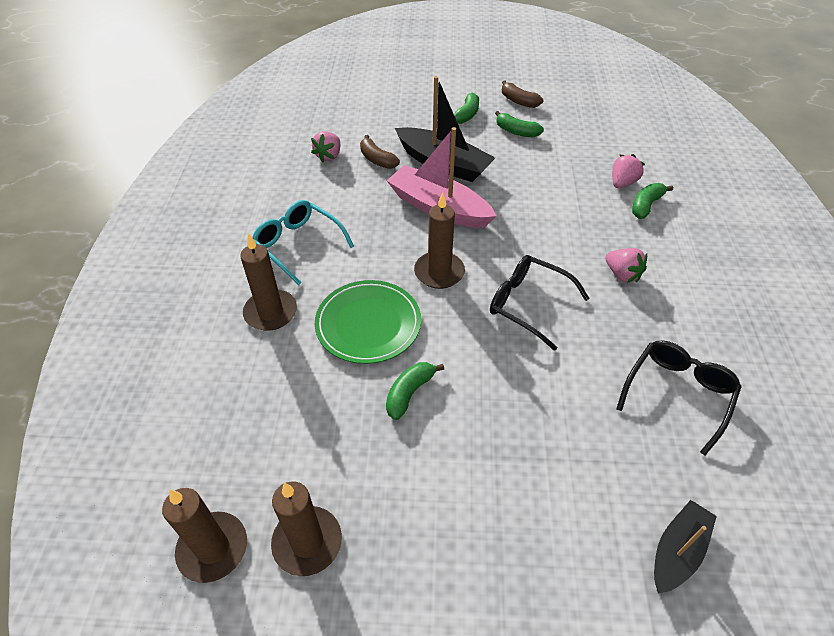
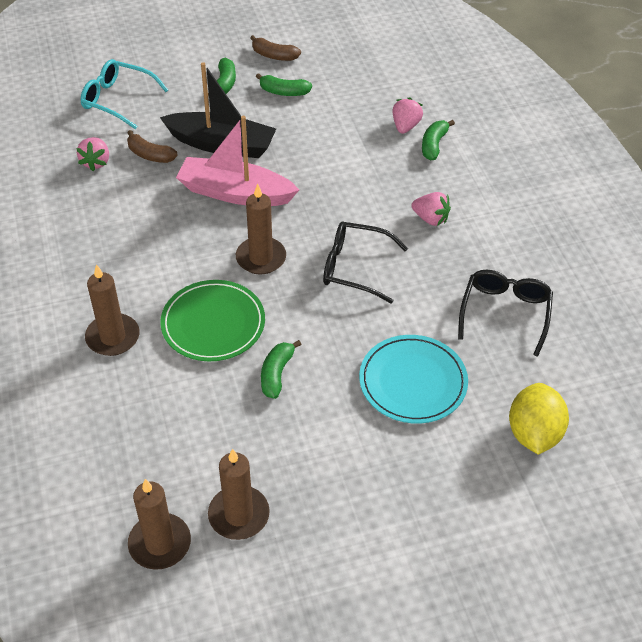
camera: 20 degrees left, 0 degrees up
turquoise glasses [252,200,354,285] -> turquoise glasses moved to [81,59,168,129]
black boat [654,500,717,593] -> yellow lemon [509,383,569,455]
none -> turquoise plate [359,335,468,424]

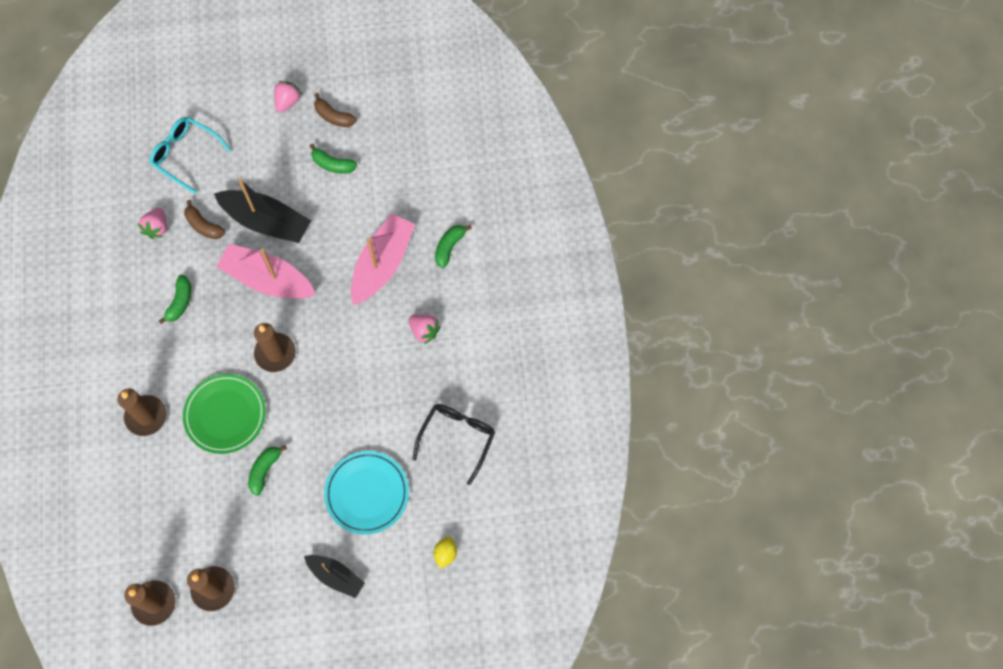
camera: 10 degrees right, 20 degrees up
green banana [208,58,236,96] -> green banana moved to [159,275,191,324]
black glasses [323,221,408,304] -> none
pink strawberry [392,97,423,134] -> pink strawberry moved to [274,81,302,112]
yellow lemon [509,383,569,455] -> yellow lemon [434,537,457,568], size x0.52
none -> black boat [304,555,365,598]
none -> pink boat [351,214,415,305]

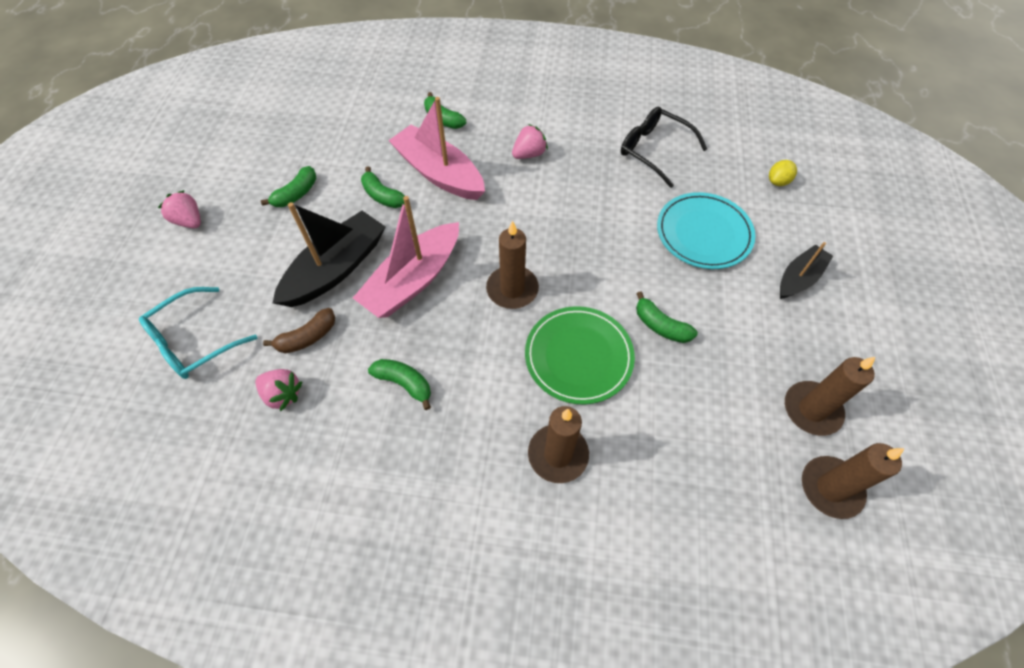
camera: 75 degrees left, 10 degrees down
brown banana [314,93,357,127] -> none
yellow lemon [434,537,457,568] -> yellow lemon turned 75 degrees counterclockwise [769,160,797,186]
none -> green banana [361,166,405,208]

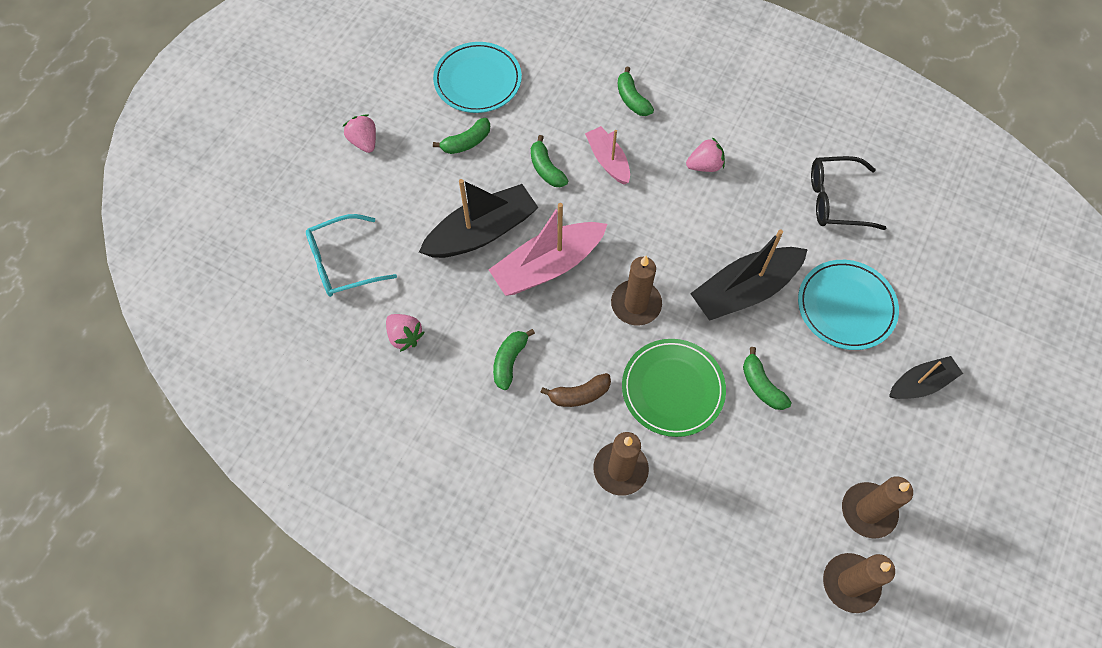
camera: 20 degrees right, 5 degrees up
brown banana [263,308,335,353] -> brown banana moved to [540,373,611,407]
green banana [368,359,431,410] -> green banana turned 120 degrees counterclockwise [493,329,535,390]
pink boat [388,97,485,200] -> pink boat [585,126,630,184], size x0.59
black glasses [621,107,707,188] -> black glasses turned 60 degrees counterclockwise [811,156,886,230]
yellow lemon [769,160,797,186] -> none
none -> turquoise plate [433,42,522,113]
none -> black boat [690,229,808,321]

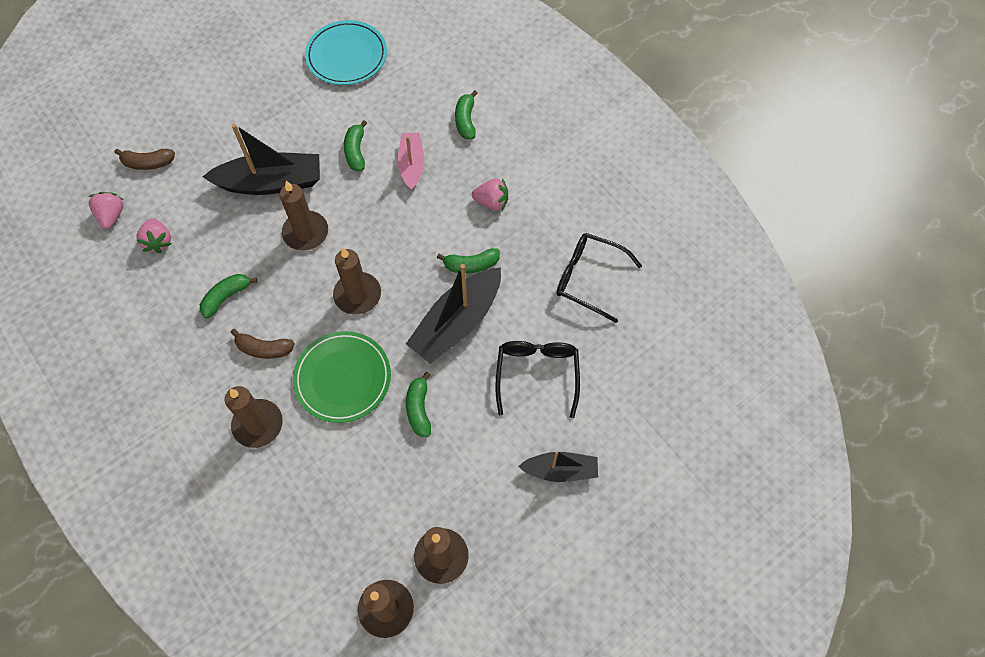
camera: 25 degrees right, 0 degrees up
turquoise glasses [306,214,397,297] -> brown banana [115,149,175,170]
pink strawberry [343,114,376,153] -> pink strawberry moved to [88,192,123,229]
green banana [433,118,490,154] -> green banana moved to [437,248,500,273]
pink boat [488,203,607,296] -> brown candle [280,181,328,251]
black boat [690,229,808,321] -> black boat turned 45 degrees counterclockwise [406,264,501,364]
turquoise plate [798,260,899,350] -> black glasses [495,341,580,418]

